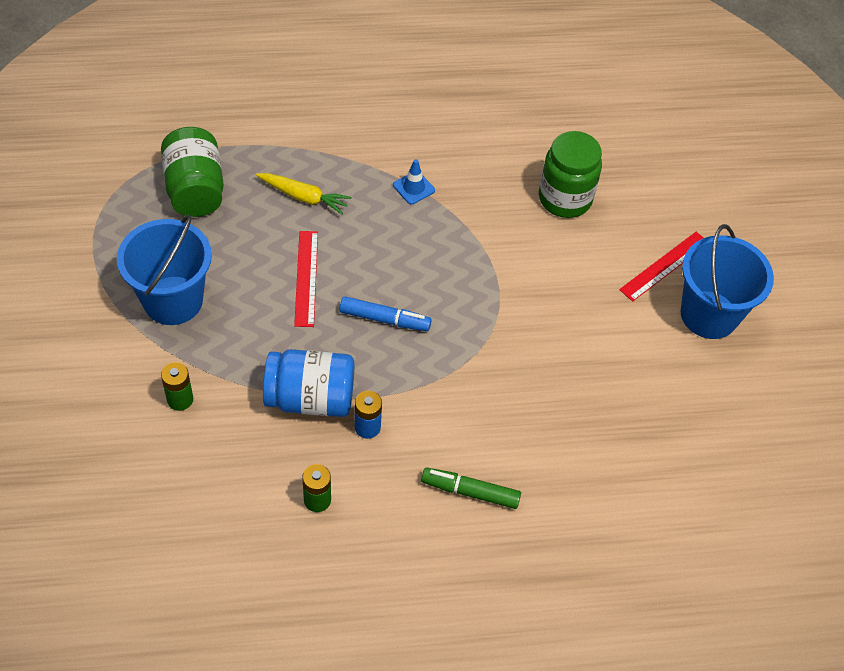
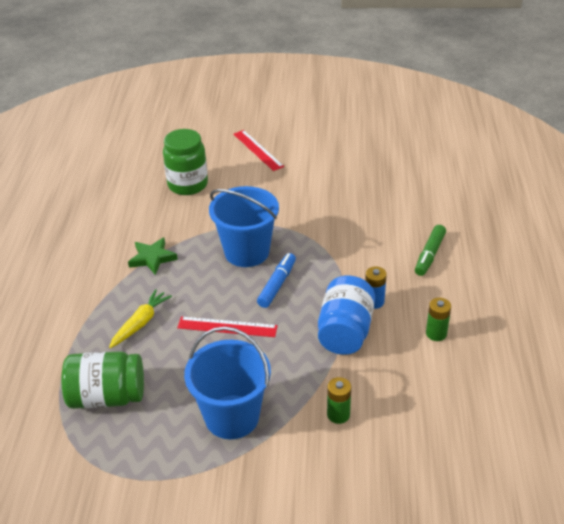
camera: 75 degrees left, 15 degrees down
blue traffic cone [393,159,435,204] -> green star [128,237,178,275]
blue bucket [681,224,774,339] -> blue bucket moved to [209,186,279,267]

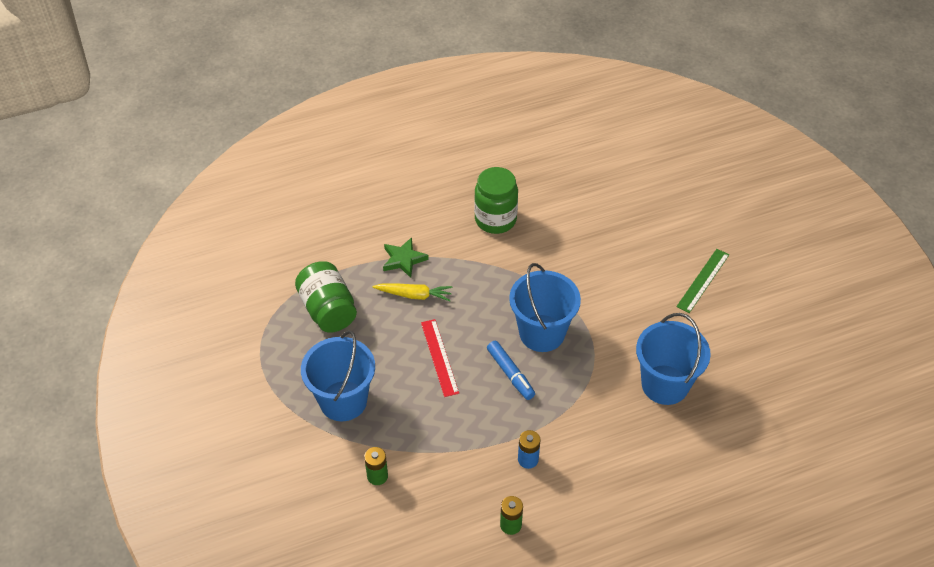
camera: 65 degrees right, 10 degrees up
green star [128,237,178,275] -> green star moved to [383,237,429,278]
green jar [163,129,208,195] -> green jar moved to [474,167,518,234]
red ruler [233,130,284,171] -> green ruler [676,249,729,313]
blue marker [257,253,296,308] -> blue marker turned 60 degrees clockwise [487,341,535,400]
blue jar [318,275,375,355] -> none
green marker [415,225,446,276] -> none
none -> blue bucket [636,313,711,405]

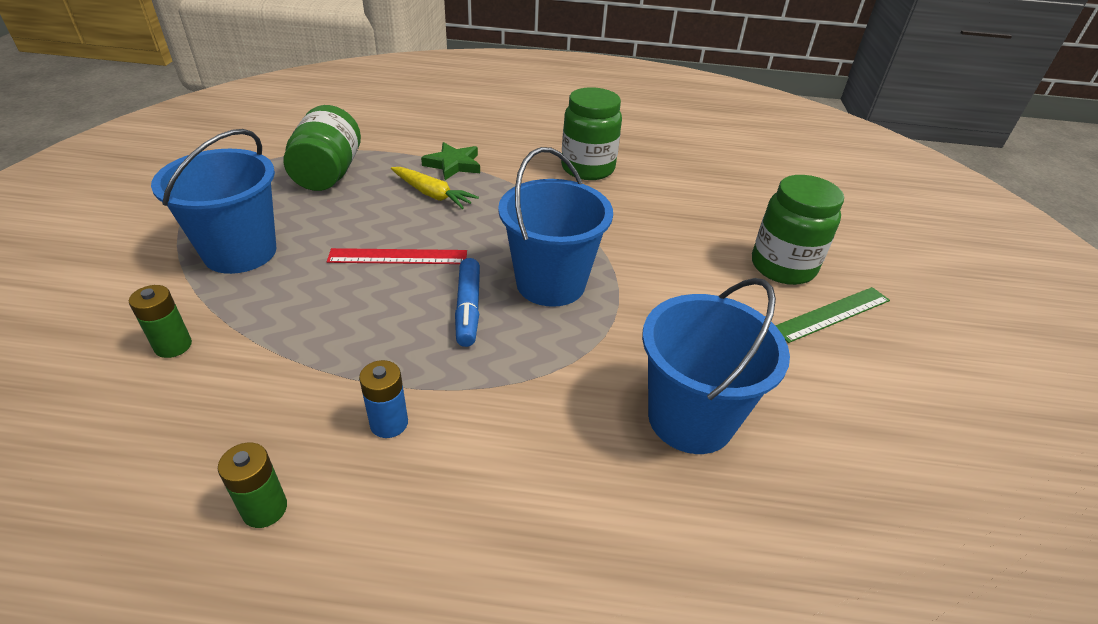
camera: 25 degrees right, 10 degrees down
red ruler [421,319,459,397] -> red ruler turned 75 degrees clockwise [327,248,467,264]
none -> green jar [752,175,844,285]

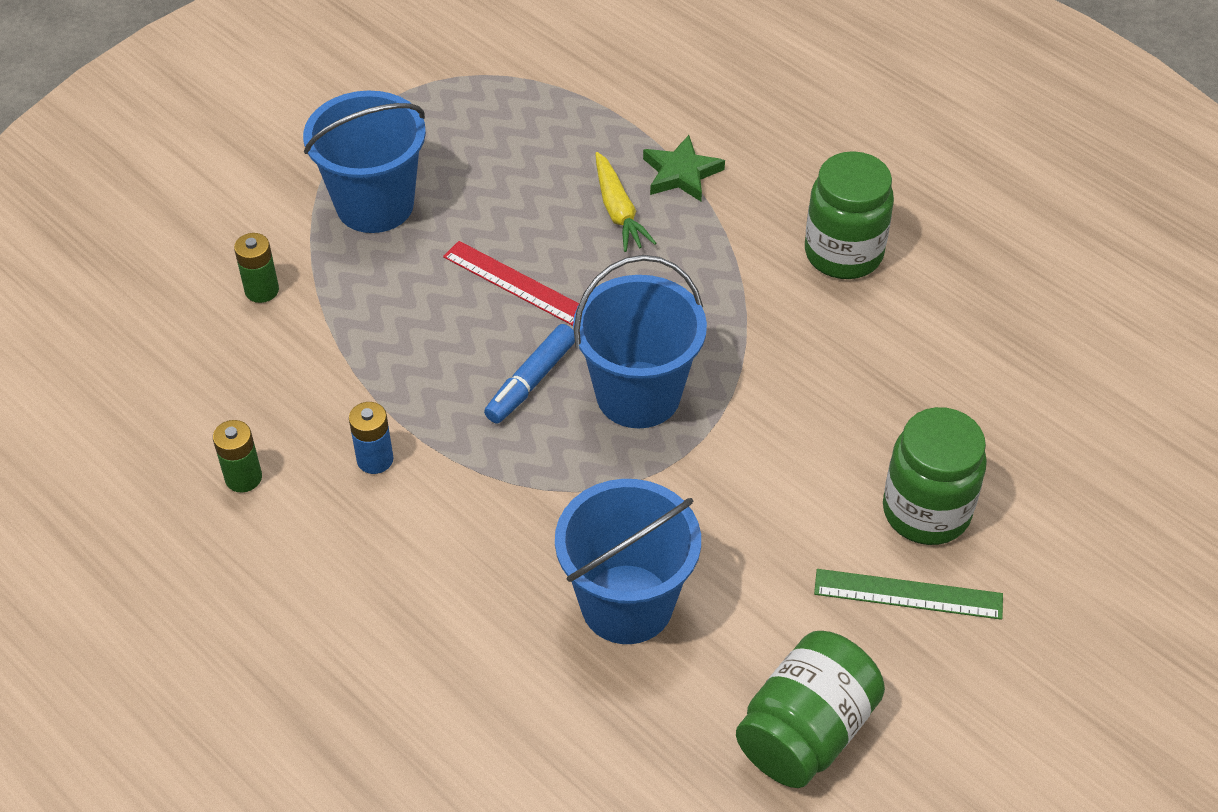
camera: 40 degrees right, 10 degrees up
green jar [283,105,361,191] -> green jar moved to [736,631,885,788]

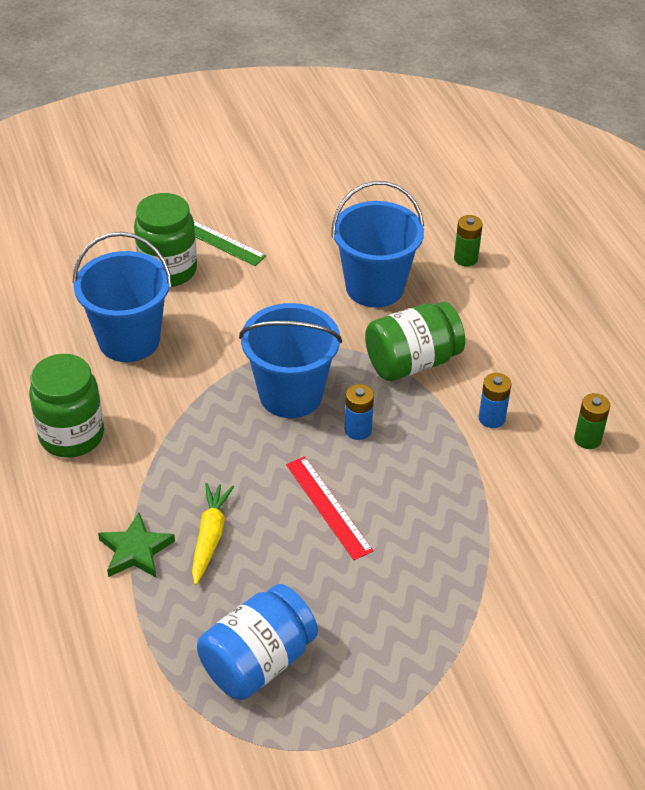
camera: 155 degrees left, 5 degrees down
green battery [234,233,279,303] -> green battery moved to [454,215,483,266]
blue bucket [303,91,426,233] -> blue bucket moved to [73,232,172,362]
blue marker [484,324,575,423] -> blue battery [345,384,374,440]
green jar [736,631,885,788] -> green jar moved to [365,302,465,381]
none -> blue jar [197,584,318,700]

